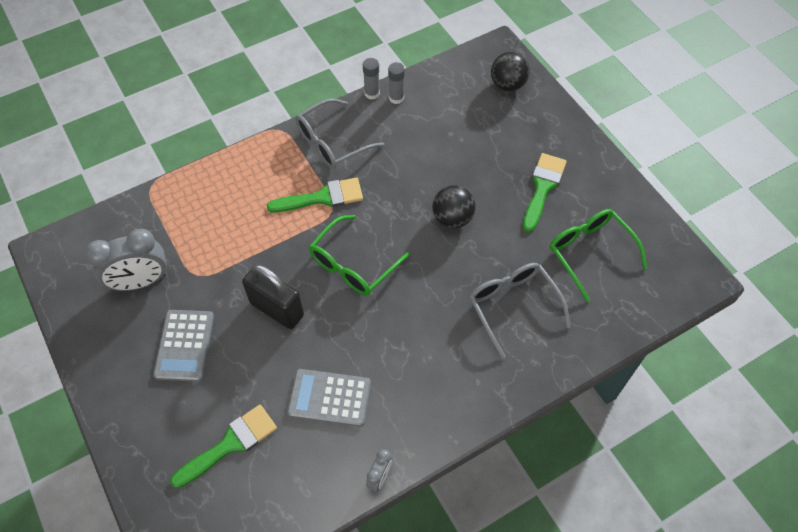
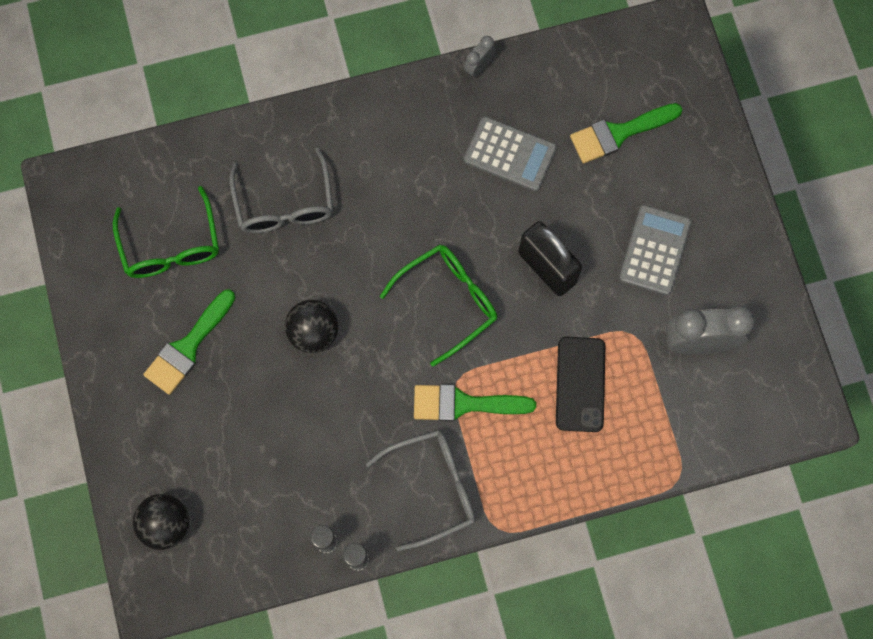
camera: 165 degrees left, 15 degrees up
none -> black phone [556,337,605,432]

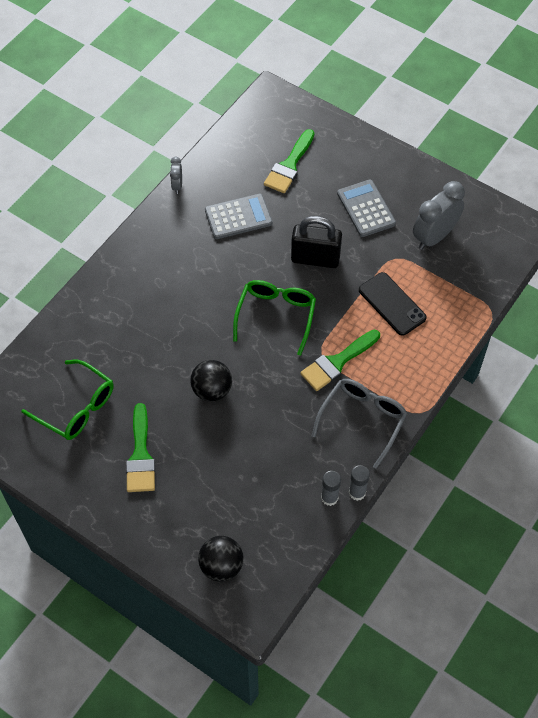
camera: 40 degrees left, 15 degrees down
grey glasses [230,147,333,233] -> none

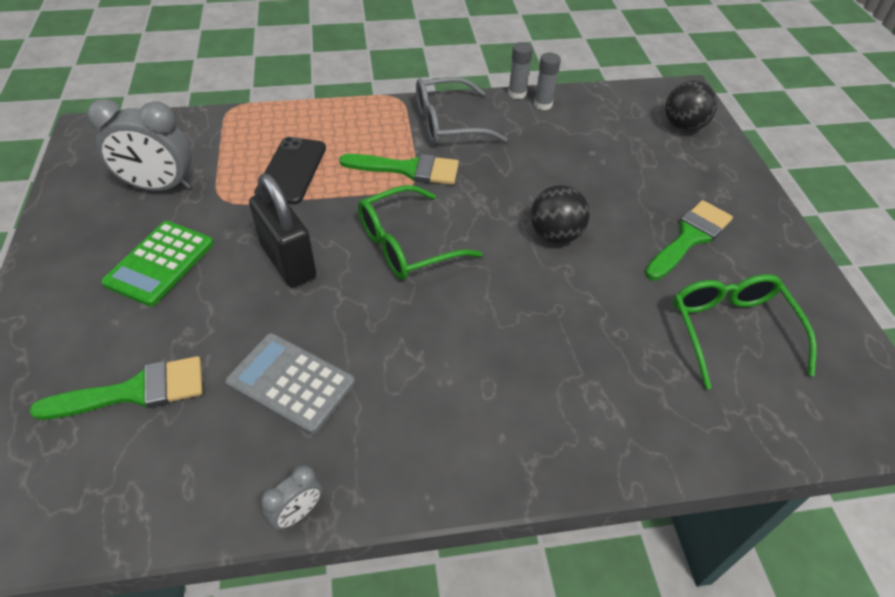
camera: 135 degrees left, 10 degrees down
grey calculator [337,179,396,237] -> green calculator [101,221,214,307]

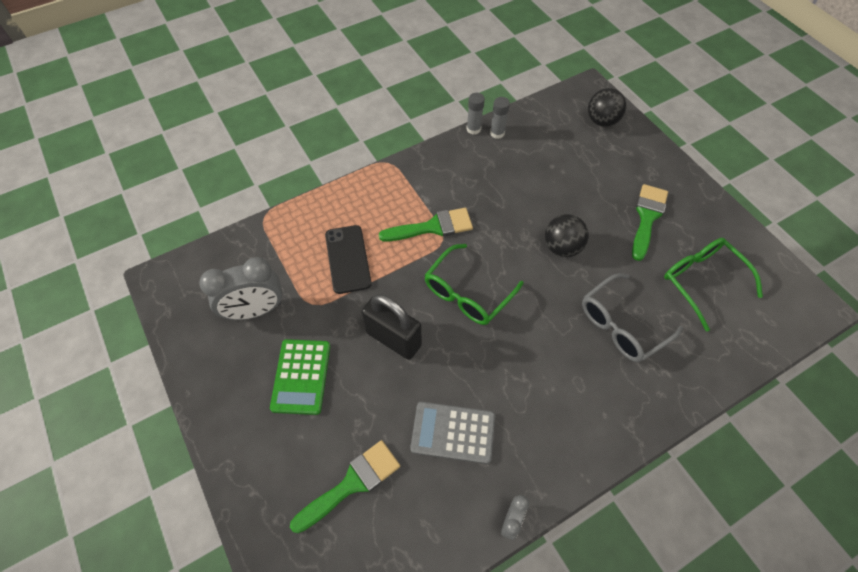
camera: 20 degrees left, 10 degrees up
grey glasses [416,77,507,145] -> grey glasses moved to [582,273,683,362]

